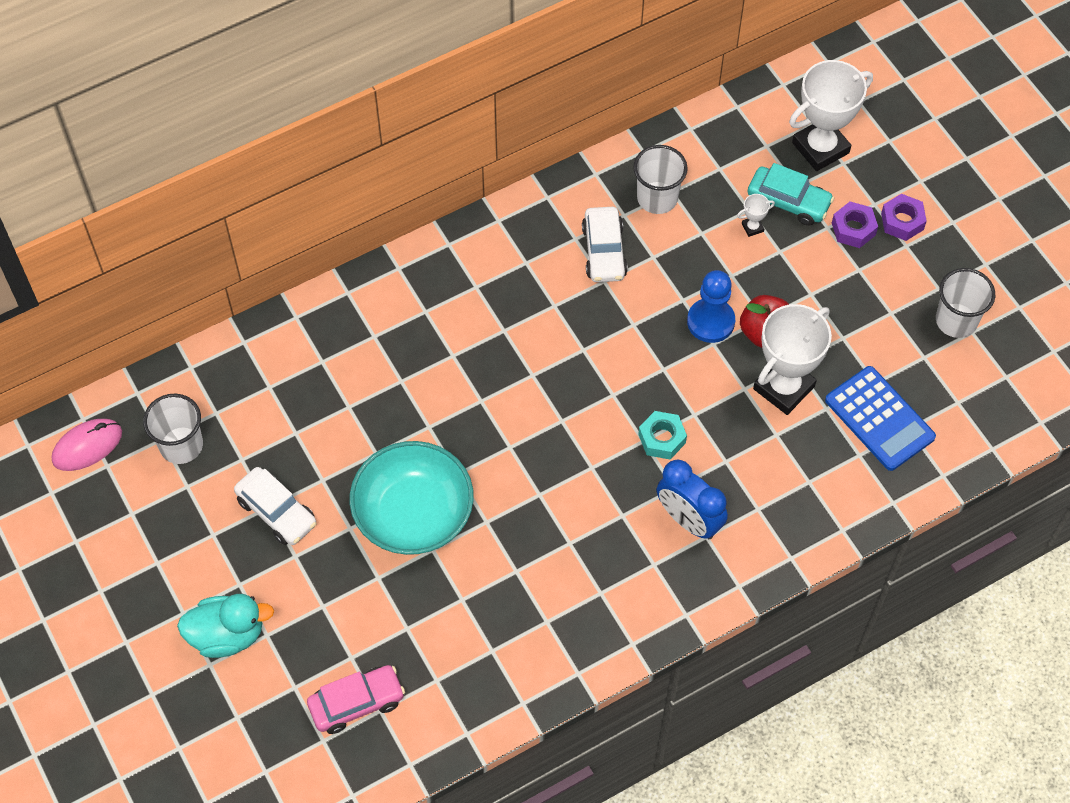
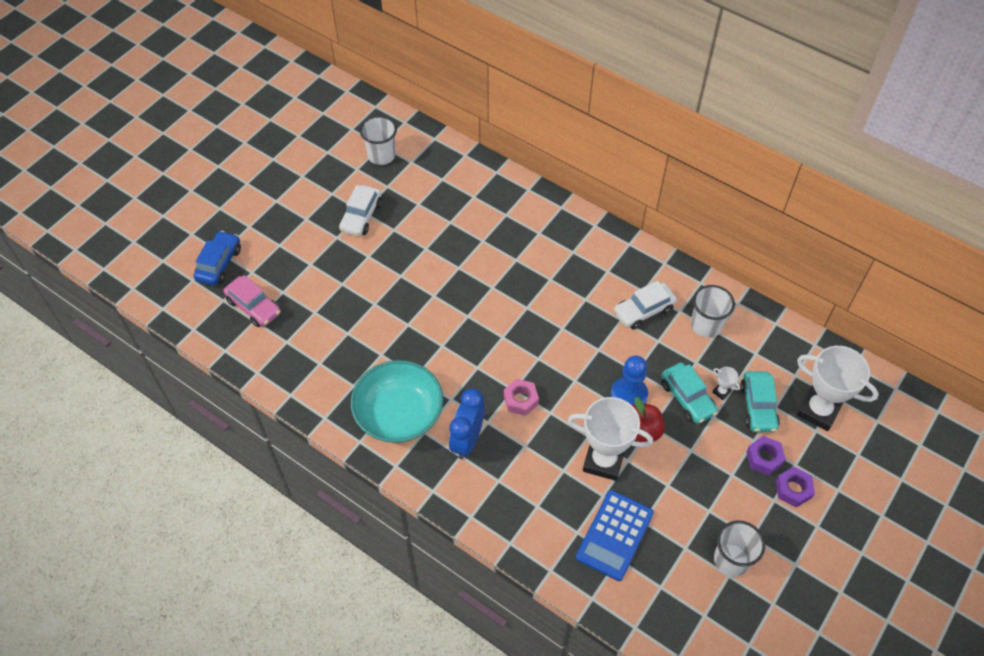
camera: 65 degrees right, 5 degrees down
pink mouse [52,419,122,471] -> none
turquoise duck [177,594,274,658] -> none
turquoise bowl [350,441,474,555] -> turquoise bowl moved to [351,360,443,443]
turquoise nut [638,411,687,460] -> pink nut [504,379,539,416]
none -> blue car [194,231,241,286]
none -> turquoise car [661,362,718,424]

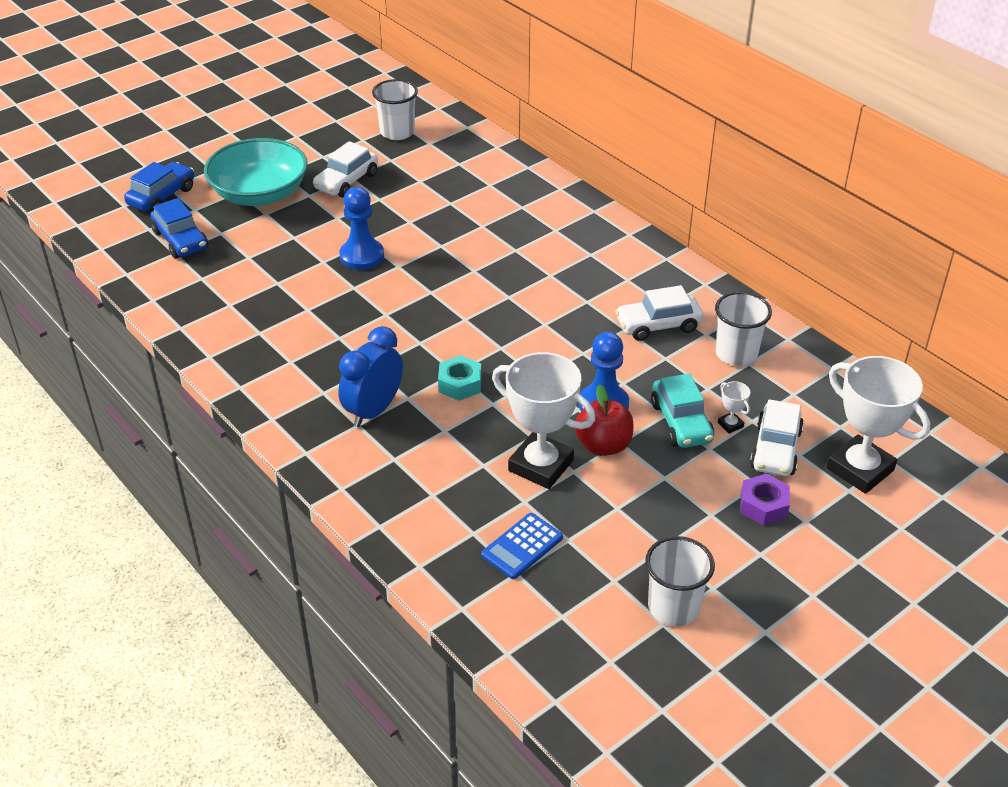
camera: 15 degrees right, 15 degrees down
pink car [224,275,281,327] -> blue car [150,198,208,259]
turquoise bowl [351,360,443,443] -> turquoise bowl moved to [204,138,308,206]
pink nut [504,379,539,416] -> turquoise nut [438,355,481,401]
blue calculator [576,490,654,581] -> blue calculator [481,513,563,579], size x0.65
turquoise car [740,372,780,432] -> white car [750,399,804,476]
purple nut [776,467,815,507] -> none
none -> blue pawn [340,187,384,270]

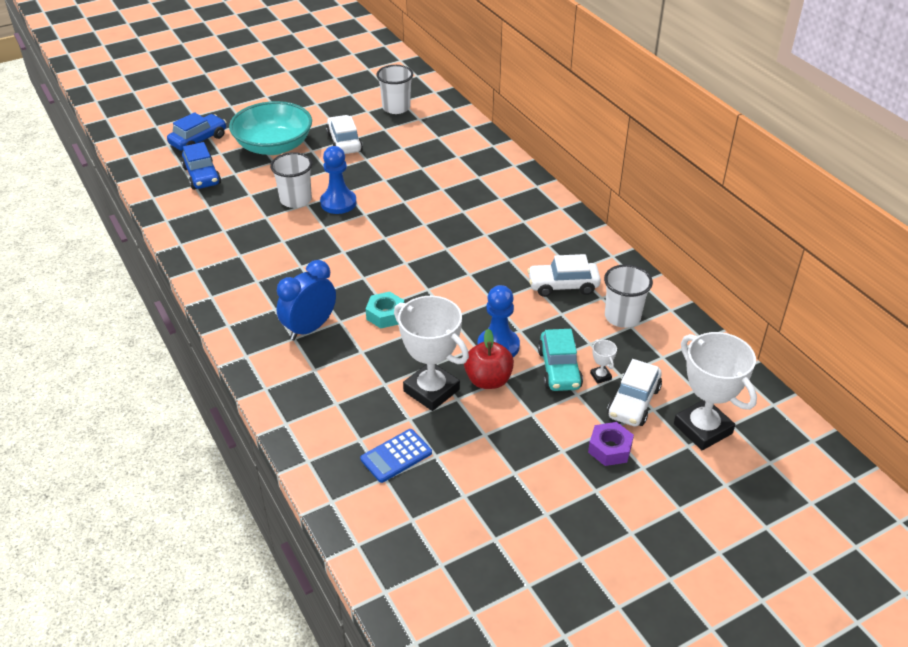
camera: 10 degrees right, 0 degrees up
white car [313,141,378,198] -> white car turned 120 degrees clockwise [326,115,363,154]
white cup [645,536,715,626] -> white cup moved to [270,152,312,208]

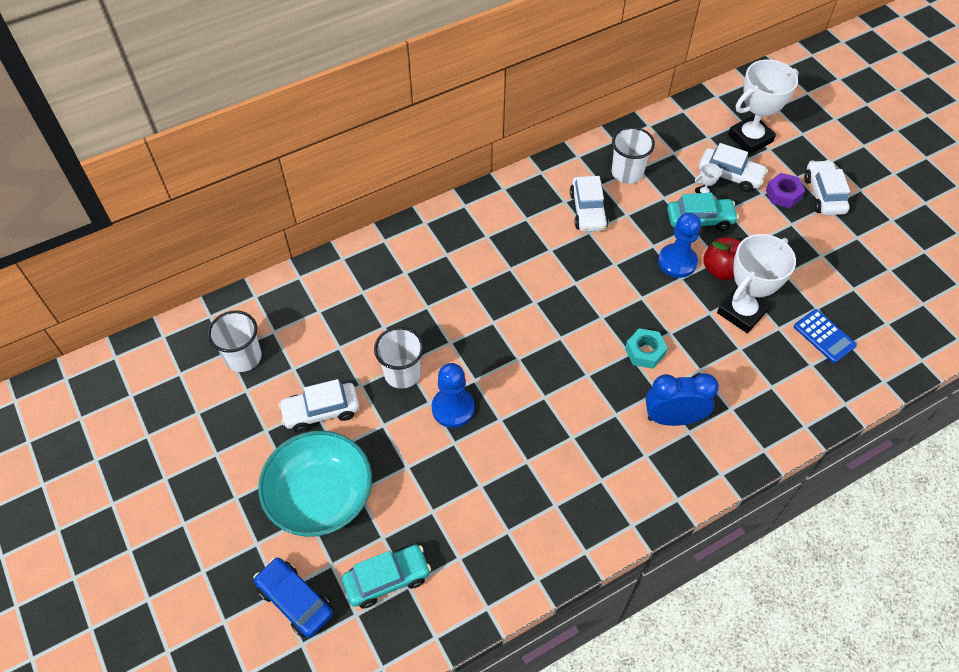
camera: 90 degrees left, 15 degrees up
blue car [181,142,221,190] -> turquoise car [342,545,431,609]
white cup [270,152,312,208] -> white cup moved to [374,327,424,389]
blue clock [277,260,336,340] -> blue clock turned 135 degrees clockwise [645,373,719,426]
none -> white car [804,160,850,215]

